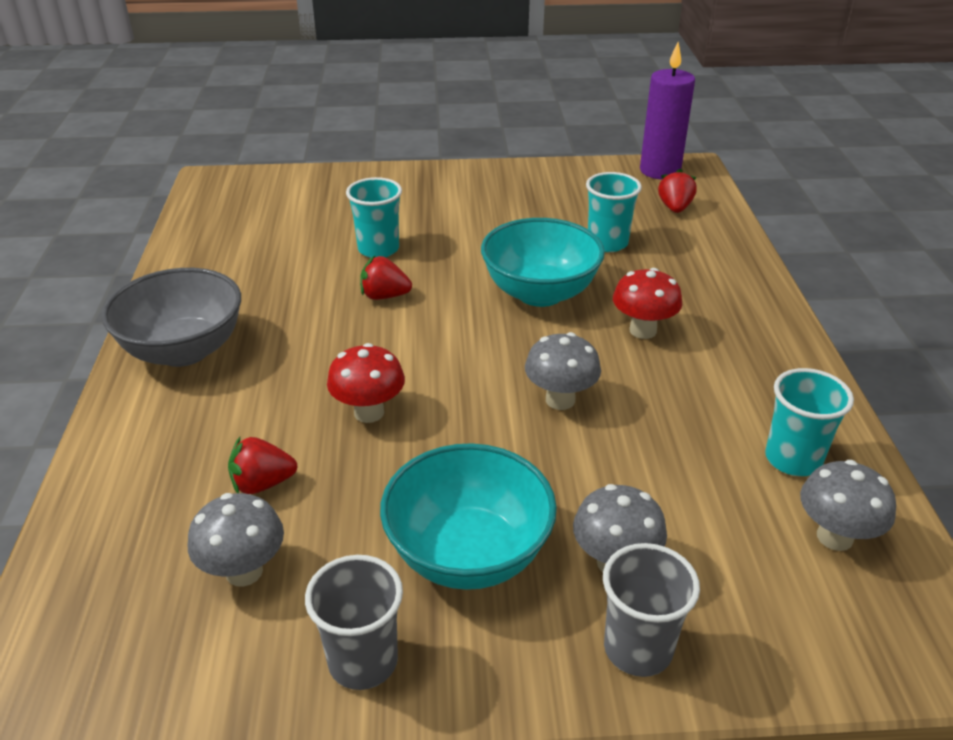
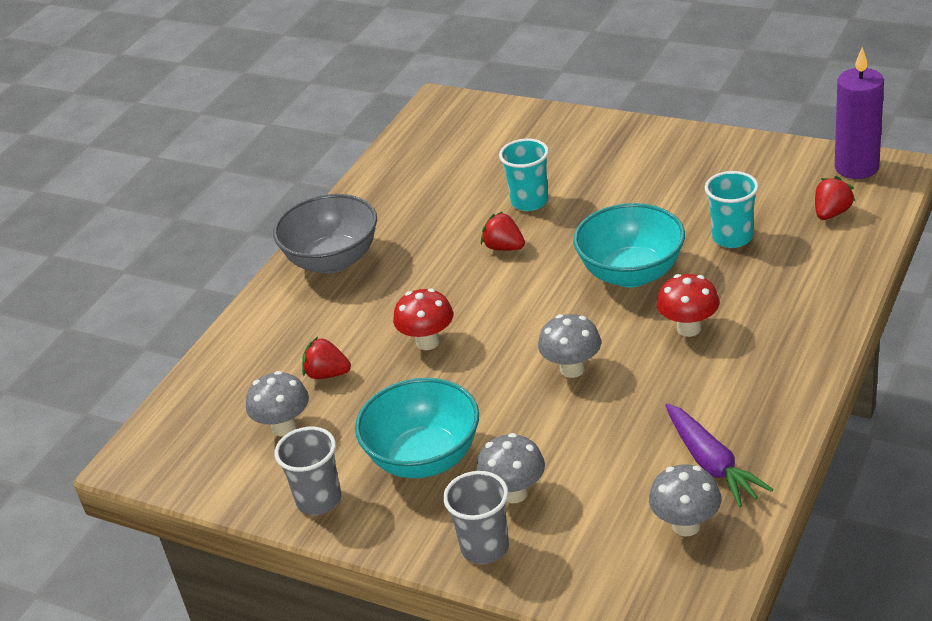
camera: 35 degrees right, 0 degrees up
turquoise cup [765,368,854,476] -> purple carrot [665,403,773,507]

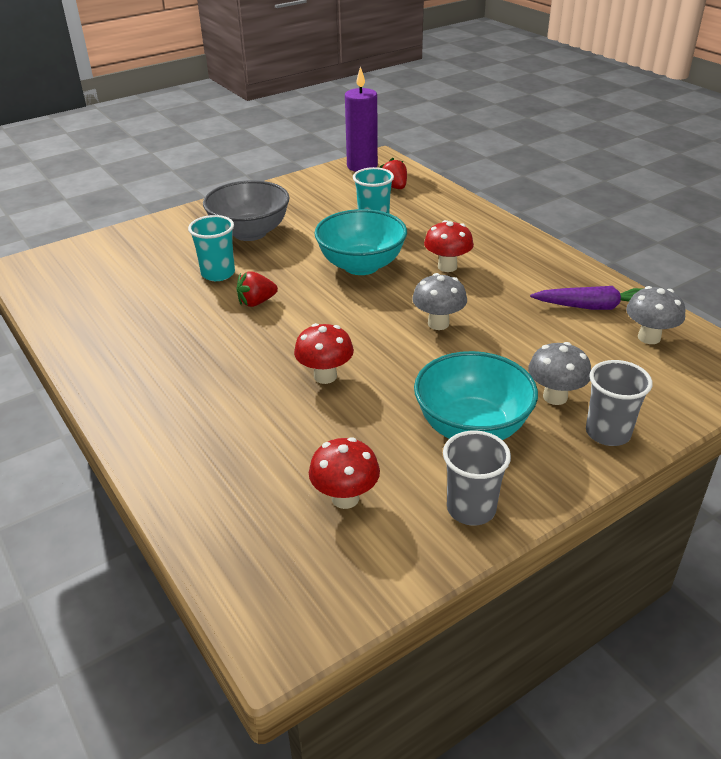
camera: 65 degrees left, 0 degrees up
grey mushroom [246,371,309,436] -> red mushroom [309,437,380,509]
grey bowl [273,194,377,274] -> grey bowl moved to [203,180,290,241]
red strawberry [302,337,351,379] -> none

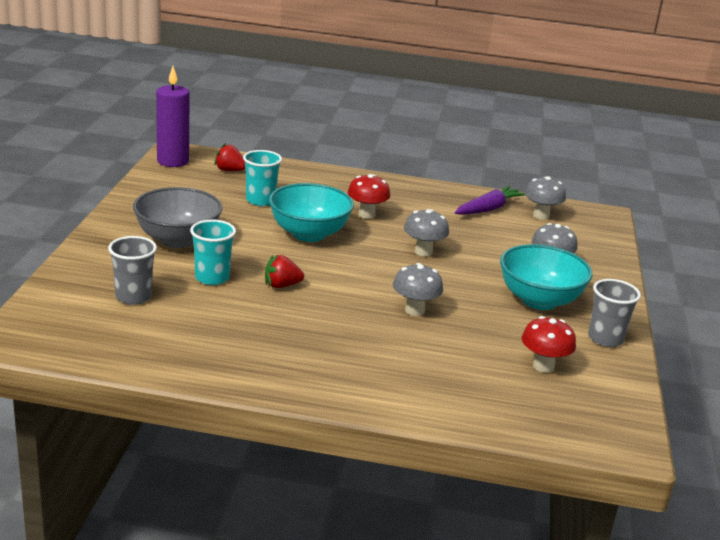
camera: 50 degrees left, 10 degrees down
red strawberry [236,272,278,307] -> red strawberry turned 60 degrees clockwise [265,255,304,288]
red mushroom [294,323,354,384] -> grey mushroom [393,263,443,316]
grey cup [586,360,652,446] -> grey cup moved to [108,236,157,305]

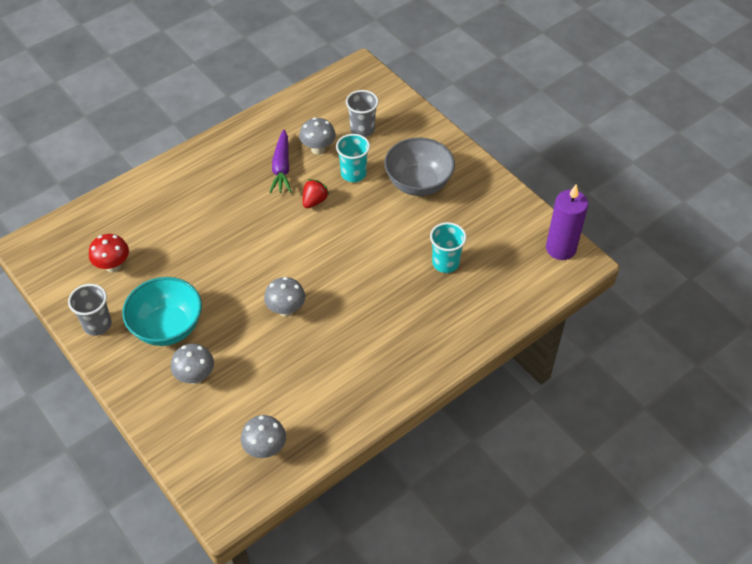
camera: 135 degrees right, 25 degrees up
red strawberry [214,143,245,171] -> none
turquoise bowl [269,183,354,242] -> none
red mushroom [347,174,390,219] -> none
grey mushroom [393,263,443,316] -> grey mushroom moved to [299,117,336,155]
purple carrot [455,186,525,215] -> purple carrot moved to [269,129,291,193]

